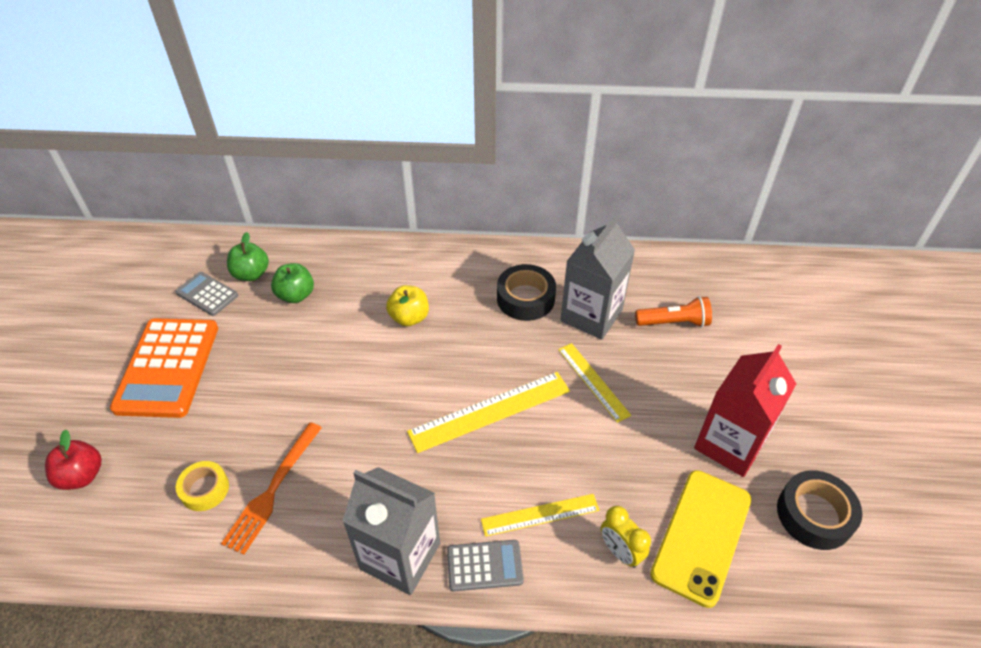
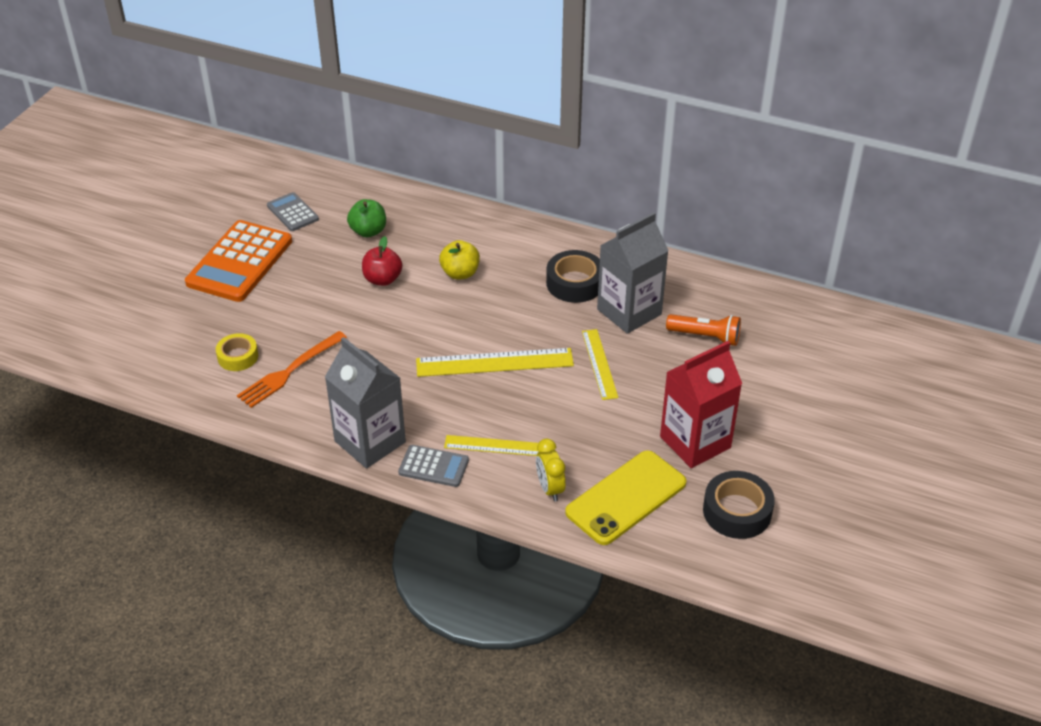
camera: 20 degrees right, 5 degrees down
red apple [45,430,102,490] -> red apple moved to [362,236,402,286]
green apple [227,232,269,281] -> none

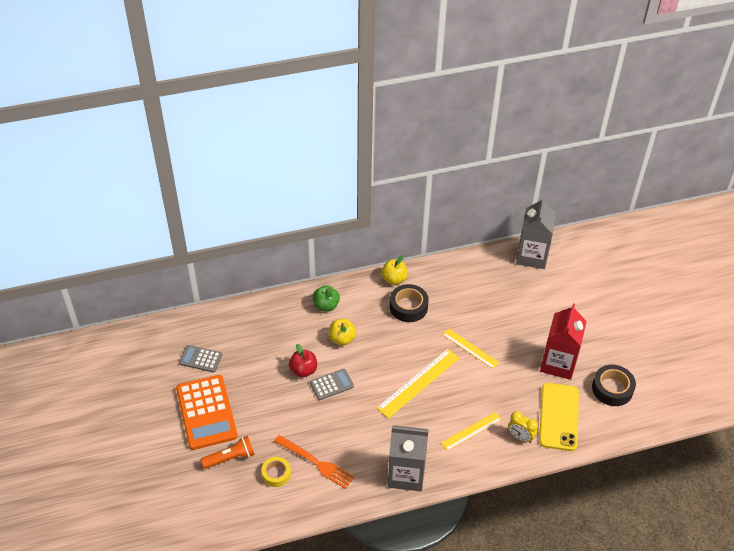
camera: 40 degrees left, 5 degrees up
orange fork [237,331,347,408] -> orange fork turned 60 degrees counterclockwise [274,435,354,489]
green apple [347,199,386,237] -> green apple moved to [313,285,340,311]
grey calculator [398,445,469,487] -> grey calculator moved to [310,369,354,400]
grey carton [597,212,669,334] -> grey carton moved to [516,196,556,269]
orange flashlight [666,314,741,346] -> orange flashlight moved to [201,436,255,469]
none -> yellow apple [381,255,408,285]

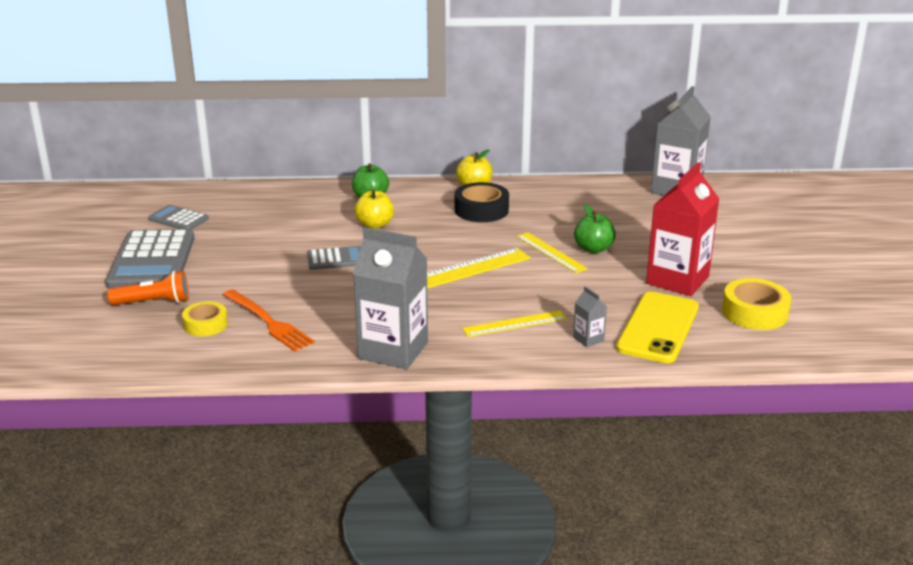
camera: 15 degrees right, 20 degrees down
orange calculator [176,375,238,450] -> grey calculator [105,229,195,289]
red apple [289,344,317,377] -> none
yellow clock [508,411,538,443] -> grey carton [573,286,607,347]
black tape [592,365,636,406] -> yellow tape [722,278,791,330]
none -> green apple [574,204,616,253]

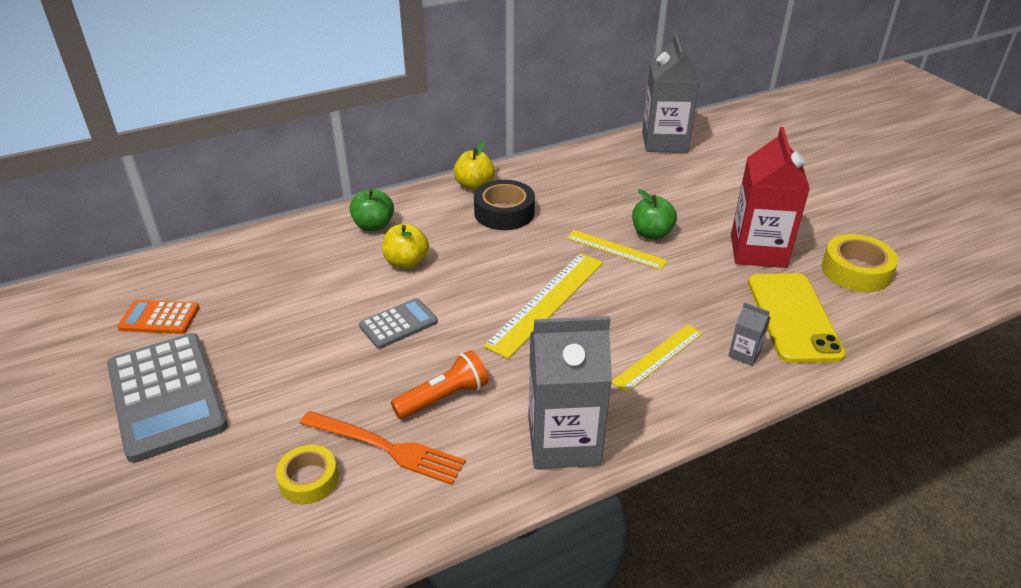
camera: 25 degrees left, 10 degrees up
orange flashlight [107,271,189,305] -> orange flashlight moved to [391,350,488,419]
grey calculator [148,205,209,230] -> orange calculator [117,300,200,334]

